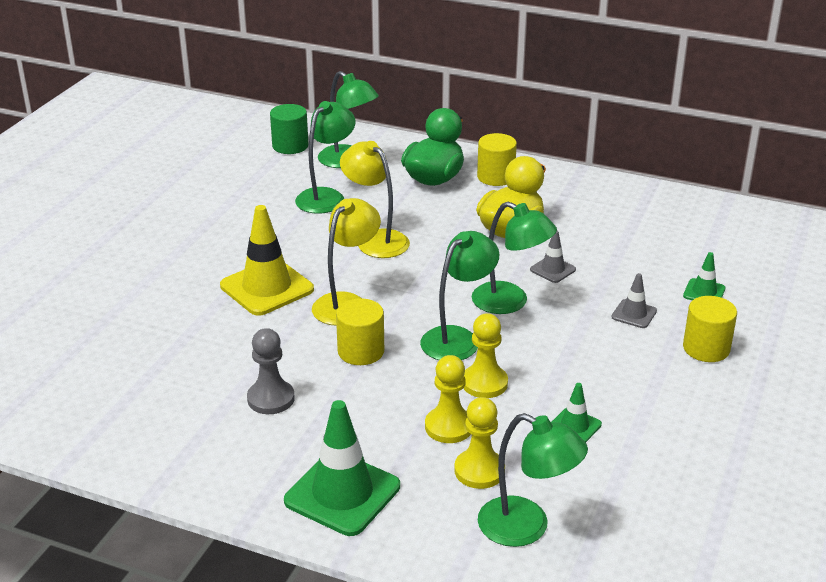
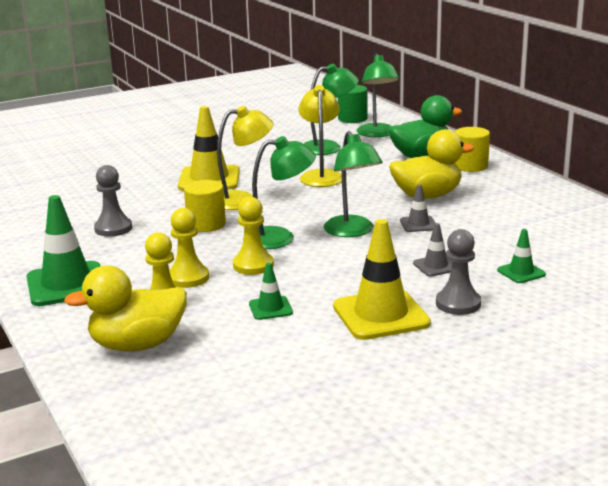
camera: 40 degrees right, 10 degrees down
green lamp [478,413,588,547] -> yellow duck [64,265,187,352]
yellow cylinder [683,296,737,362] -> grey pawn [436,229,481,315]
none -> yellow traffic cone [333,219,431,340]

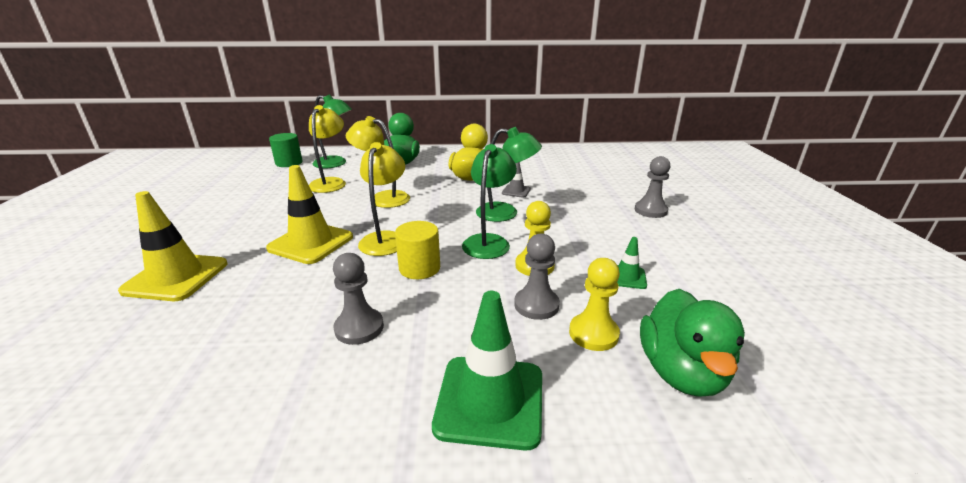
camera: 65 degrees left, 5 degrees up
yellow duck [64,265,187,352] -> green duck [640,289,745,396]
yellow pawn [169,208,209,288] -> grey pawn [514,233,560,320]
green lamp [304,64,359,155] -> yellow lamp [309,105,346,193]
yellow traffic cone [333,219,431,340] -> yellow traffic cone moved to [118,191,227,301]
grey traffic cone [413,223,452,276] -> none
yellow cylinder [455,127,490,172] -> none
green traffic cone [497,229,546,283] -> none

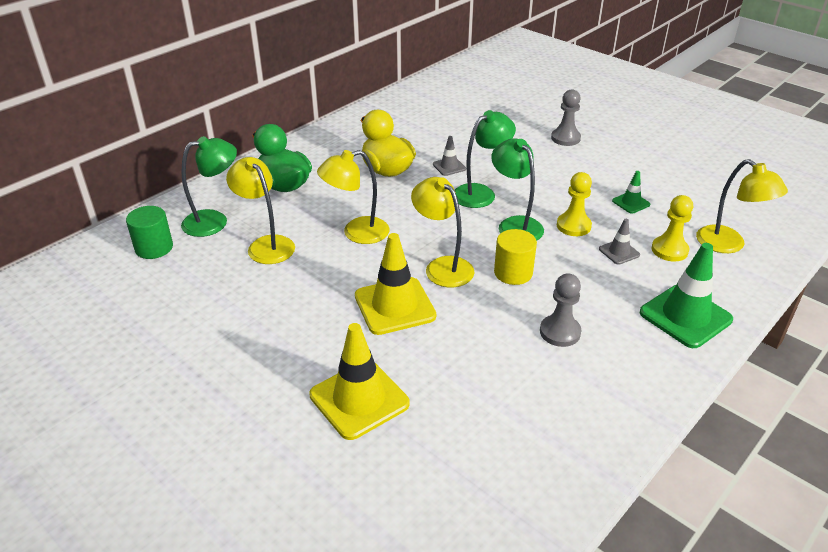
camera: 45 degrees left, 10 degrees up
grey pawn [514,233,560,320] -> grey traffic cone [599,219,640,265]
green duck [640,289,745,396] -> yellow lamp [696,159,788,253]

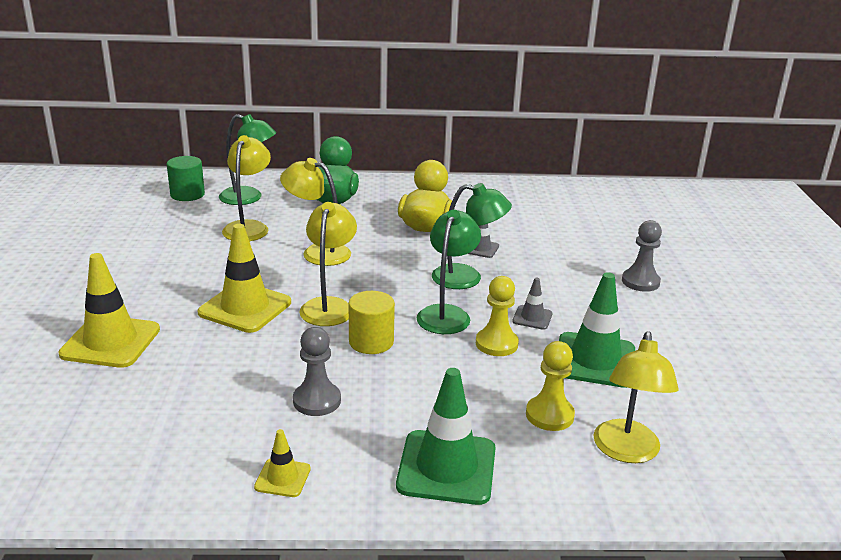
camera: 45 degrees right, 10 degrees down
grey traffic cone [599,219,640,265] -> grey traffic cone moved to [512,278,552,330]
green traffic cone [612,171,650,214] -> green traffic cone [559,272,635,388], size x2.02
none -> yellow traffic cone [254,429,311,497]

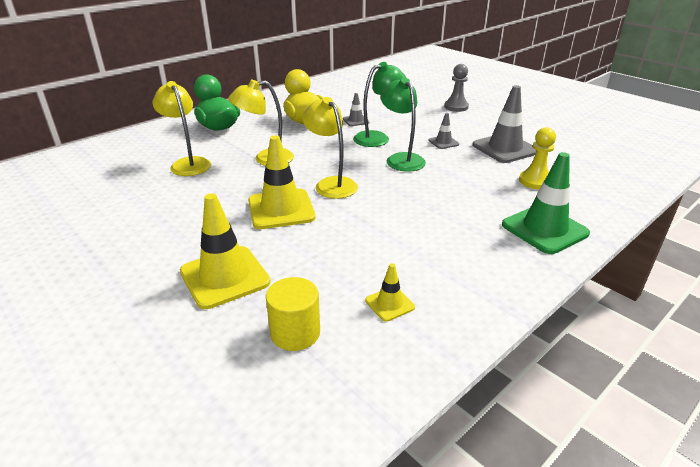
camera: 40 degrees left, 5 degrees up
green cylinder [167,156,205,201] -> none
green lamp [219,114,276,205] -> none
yellow traffic cone [254,429,311,497] -> yellow traffic cone moved to [365,263,415,322]
grey pawn [293,327,341,416] -> none
yellow cylinder [349,291,395,354] -> yellow cylinder moved to [266,277,320,351]
yellow pawn [476,276,519,356] -> none
green traffic cone [559,272,635,388] -> grey traffic cone [472,85,537,163]
yellow lamp [593,331,679,463] -> none

